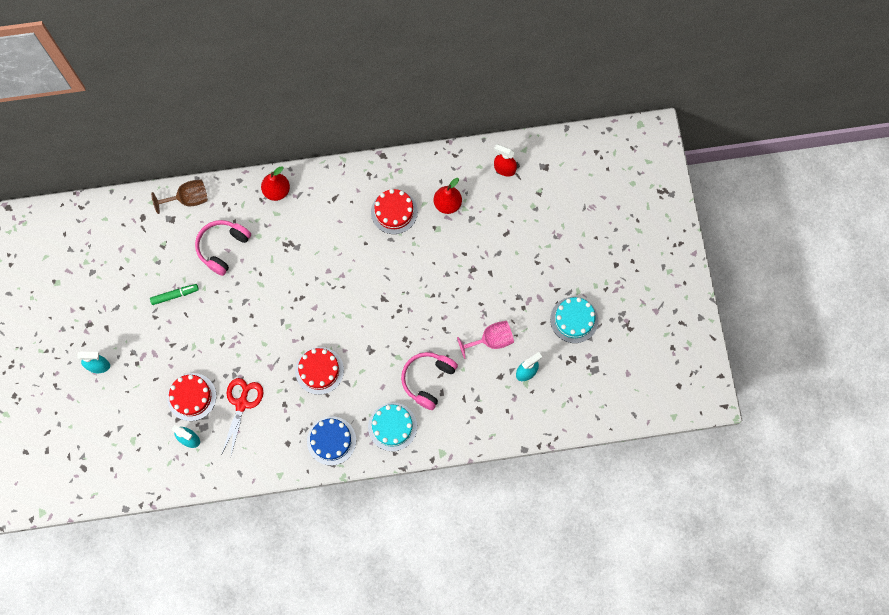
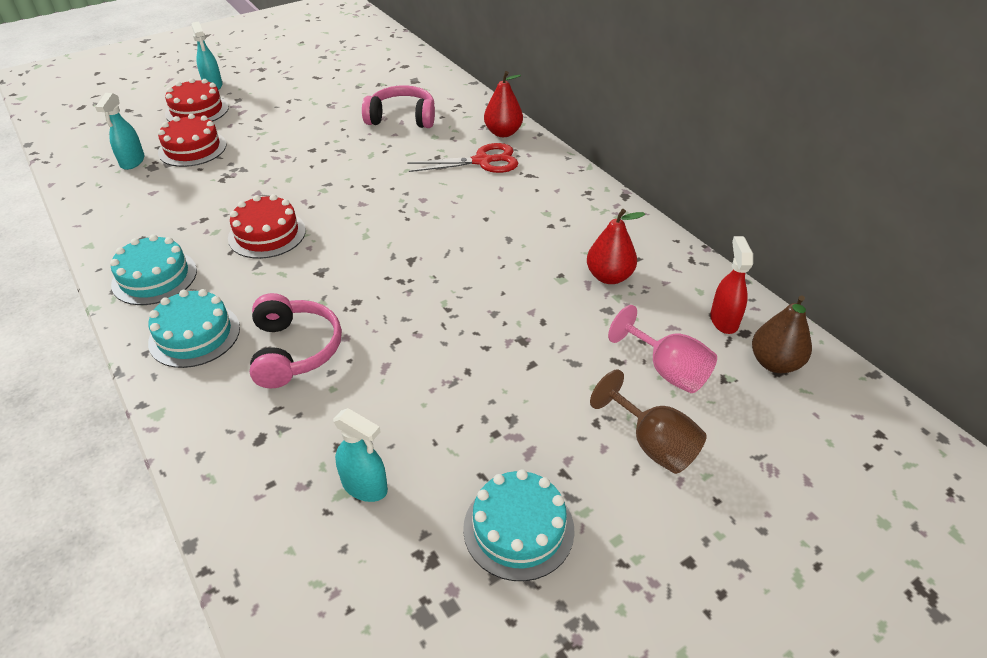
camera: 65 degrees right, 30 degrees down
green marker [150,284,199,305] -> none
brown goblet [151,179,208,214] -> brown goblet moved to [590,369,707,474]
red scissors [221,378,264,455] -> red scissors moved to [407,143,518,173]
blue cake [307,417,356,466] -> turquoise cake [110,234,197,305]
red cake [371,189,418,234] -> red cake moved to [165,78,229,122]
pink headphones [401,352,458,410] -> pink headphones turned 75 degrees clockwise [250,293,342,388]
pink goblet [457,321,514,359] -> pink goblet moved to [608,305,717,393]
none -> brown pear [752,296,812,373]

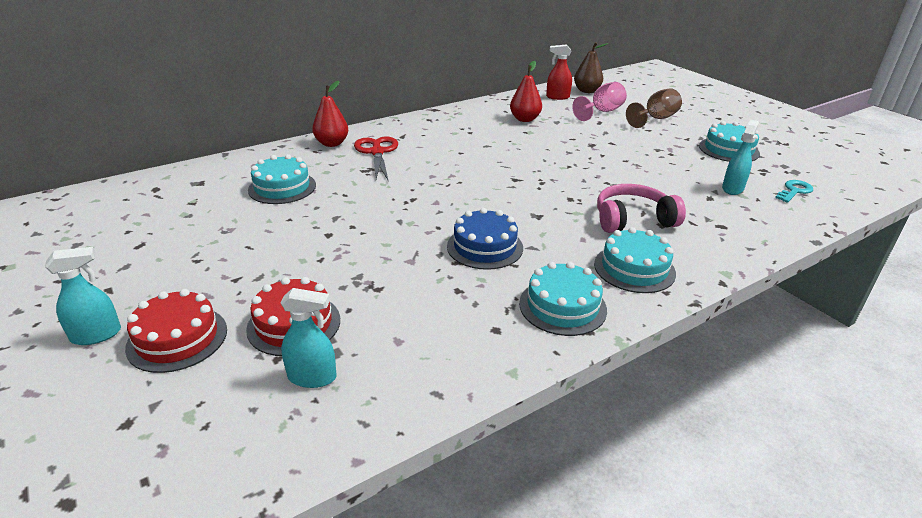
camera: 90 degrees left, 10 degrees down
red cake [228,194,306,259] -> blue cake [447,208,523,270]
pink headphones [362,85,435,128] -> turquoise cake [248,154,316,204]
none -> turquoise key [775,180,813,203]

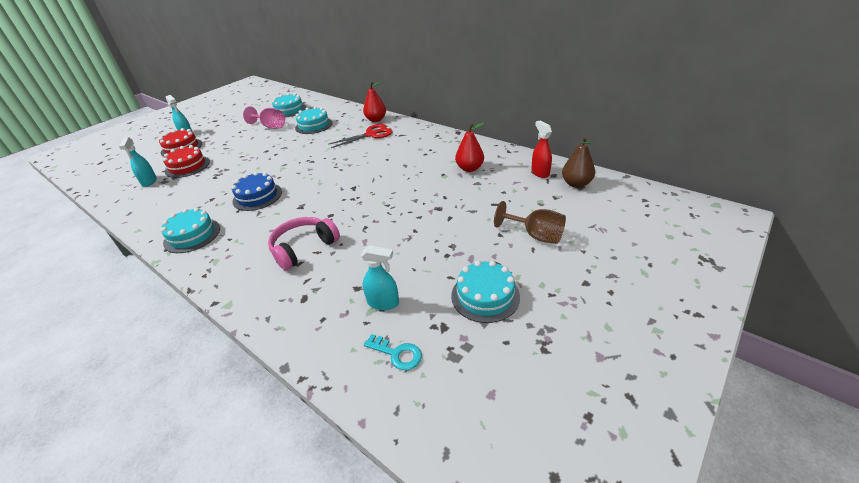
camera: 75 degrees right, 5 degrees up
pink goblet [572,82,627,121] -> pink goblet moved to [243,106,285,129]
turquoise cake [594,227,676,293] -> turquoise cake moved to [272,93,307,118]
pink headphones [597,184,686,233] -> pink headphones turned 105 degrees counterclockwise [268,217,340,271]

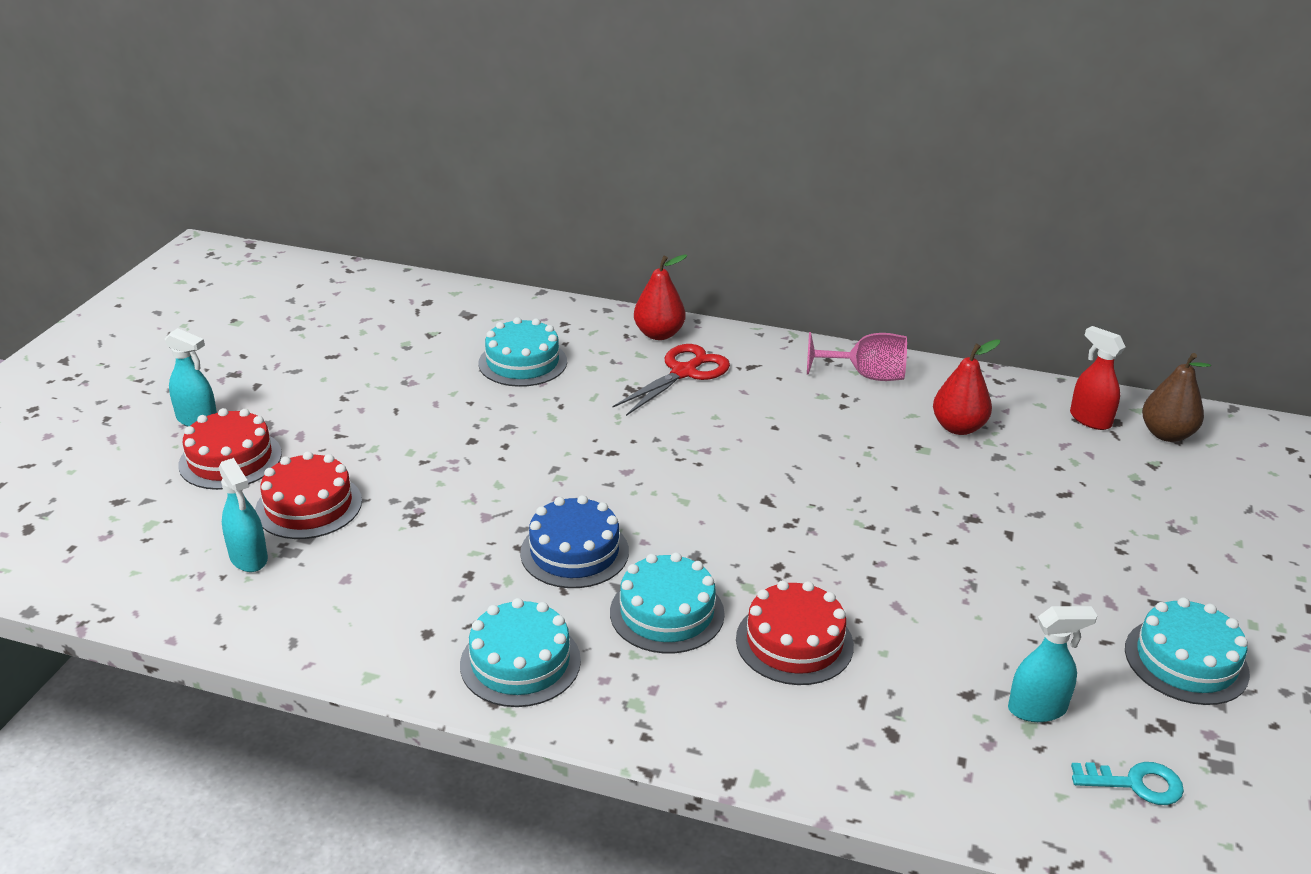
camera: 25 degrees left, 5 degrees down
pink goblet [243,106,285,129] -> pink goblet moved to [807,332,907,381]
pink headphones [268,217,340,271] -> red cake [736,580,854,685]
turquoise cake [272,93,307,118] -> turquoise cake moved to [610,552,725,654]
brown goblet [494,201,566,244] -> none

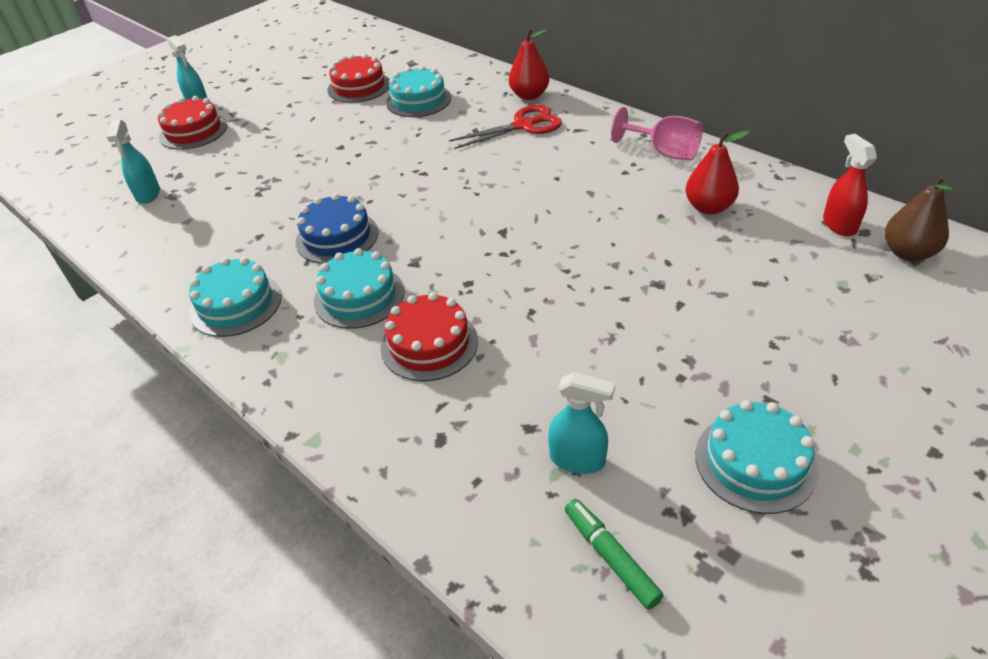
camera: 30 degrees right, 10 degrees up
red cake [255,451,362,539] -> red cake moved to [327,54,390,103]
turquoise key [1071,762,1184,805] -> green marker [565,499,664,609]

